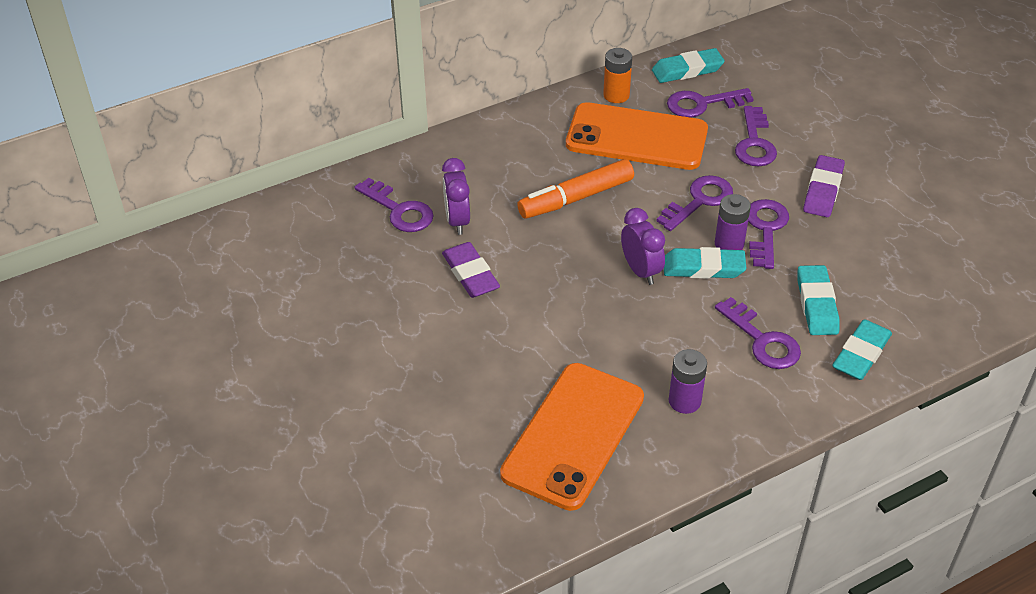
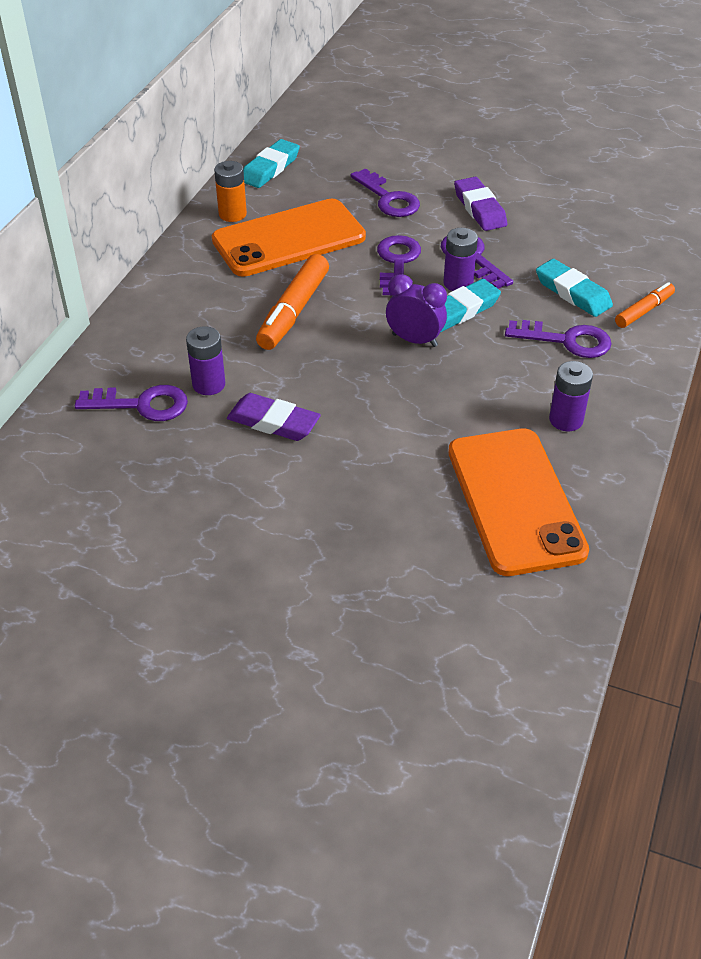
camera: 40 degrees left, 0 degrees up
purple clock [442,158,470,235] -> purple battery [186,326,225,395]
purple key [667,88,753,118] -> none
turquoise eraser [832,319,892,380] -> orange marker [615,282,675,328]

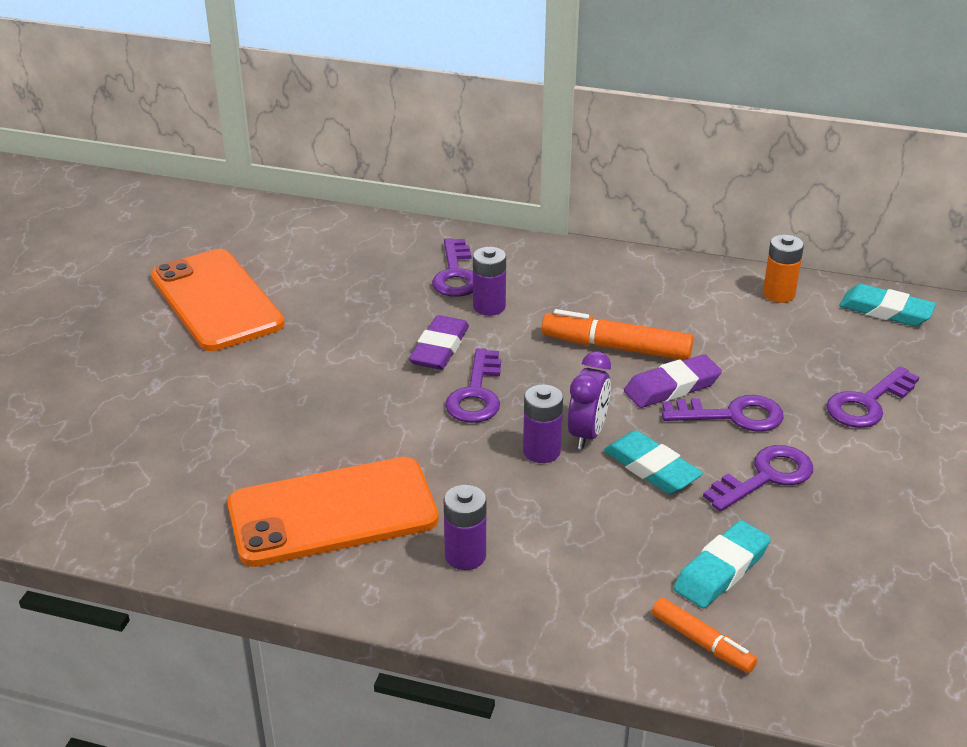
camera: 85 degrees right, 10 degrees down
orange phone [212,199,366,277] -> orange phone moved to [151,249,285,351]
purple battery [443,228,478,291] -> purple battery moved to [523,384,563,463]
purple eraser [454,177,507,231] -> purple eraser moved to [624,354,722,408]
purple key [505,320,611,358] -> purple key moved to [445,348,501,423]

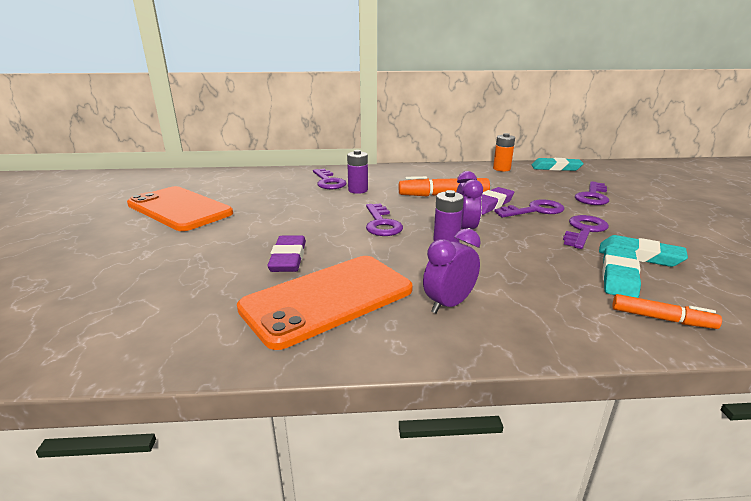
camera: 20 degrees left, 10 degrees down
purple eraser [409,315,469,370] -> purple eraser moved to [267,235,306,272]
purple battery [443,485,486,570] -> purple clock [423,228,481,313]
turquoise eraser [604,430,703,494] -> turquoise eraser moved to [599,235,688,267]

